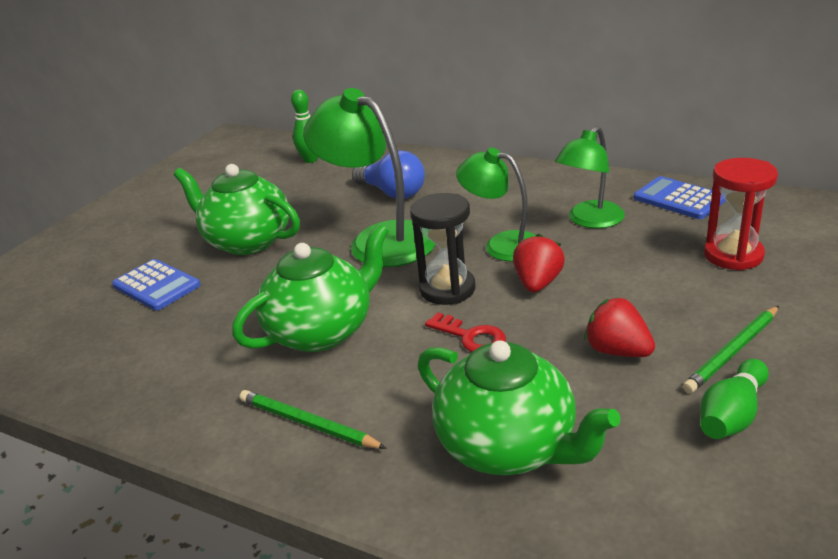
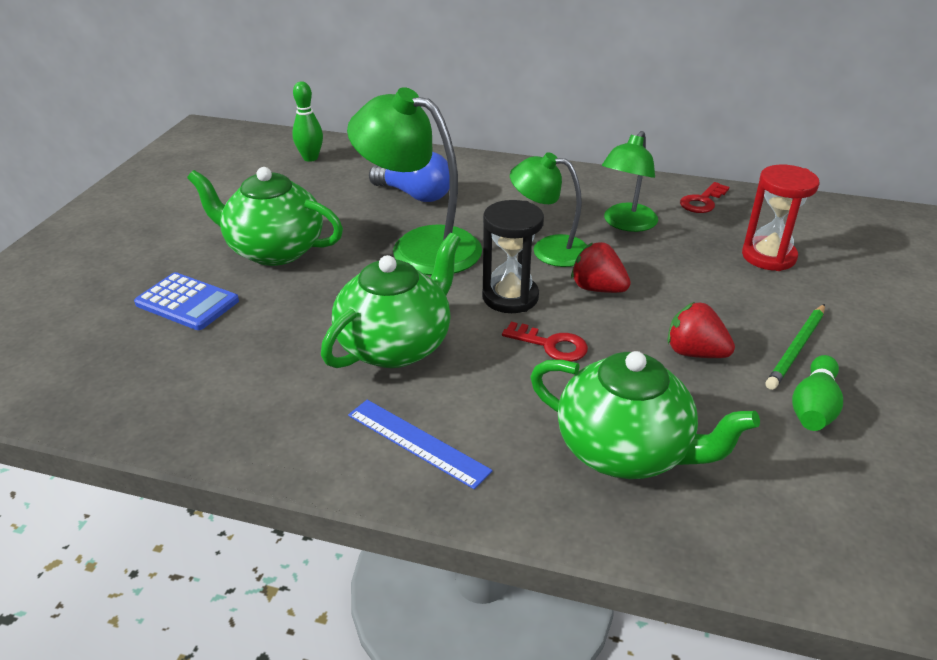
camera: 15 degrees left, 5 degrees up
green pencil [239,390,387,449] -> blue ruler [348,400,492,489]
red strawberry [513,234,565,292] -> red strawberry turned 60 degrees counterclockwise [571,242,631,293]
blue calculator [634,176,726,219] -> red key [680,182,729,213]

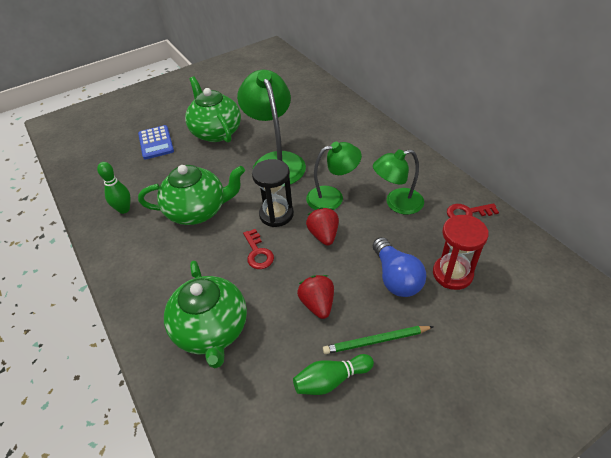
camera: 45 degrees right, 10 degrees up
green bowling pin [292,81,323,162] -> green bowling pin moved to [97,162,131,214]
blue ruler [348,400,492,489] -> none
blue light bulb [369,152,450,202] -> blue light bulb moved to [373,237,426,297]
green lamp [510,152,588,267] -> green lamp turned 105 degrees clockwise [306,142,362,210]

